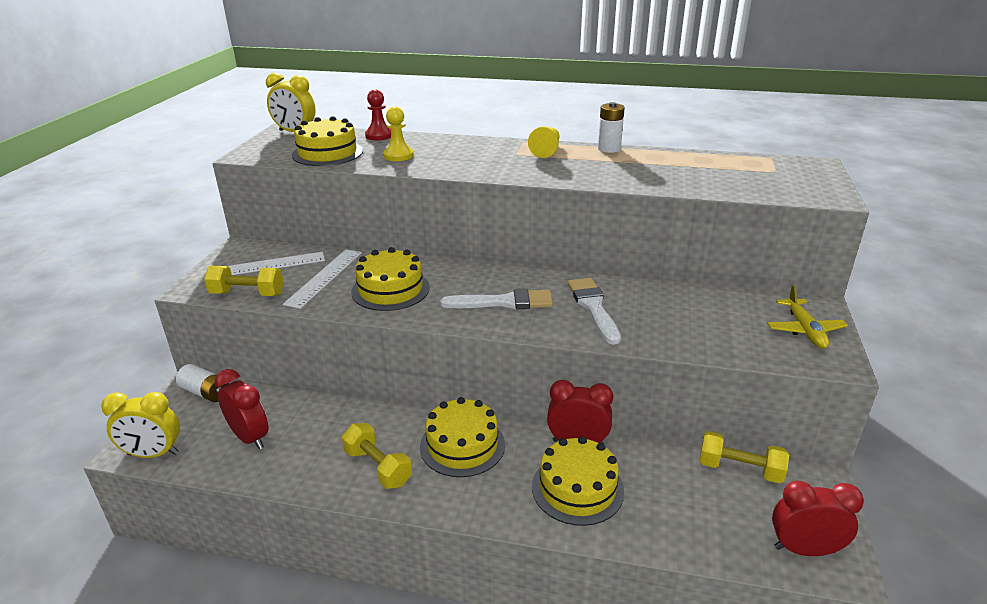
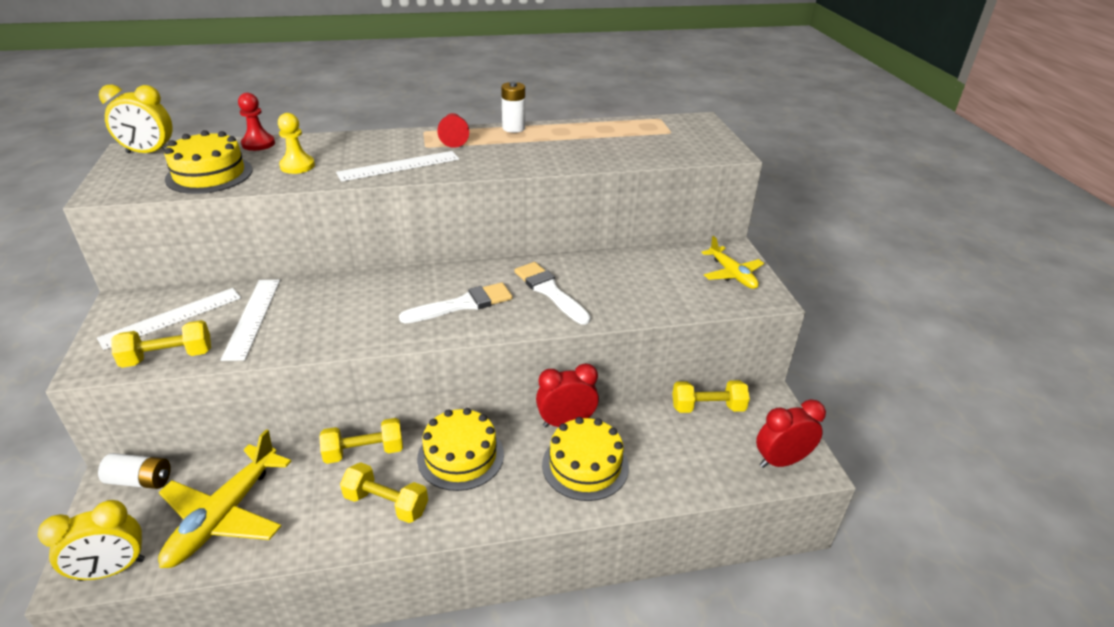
camera: 25 degrees left, 5 degrees up
red clock [215,369,269,449] -> yellow plane [158,429,292,568]
yellow cake [351,247,430,311] -> none
yellow pawn [528,127,559,158] -> red pawn [437,113,469,148]
none -> yellow dumbbell [319,418,403,464]
none -> white ruler [336,151,459,182]

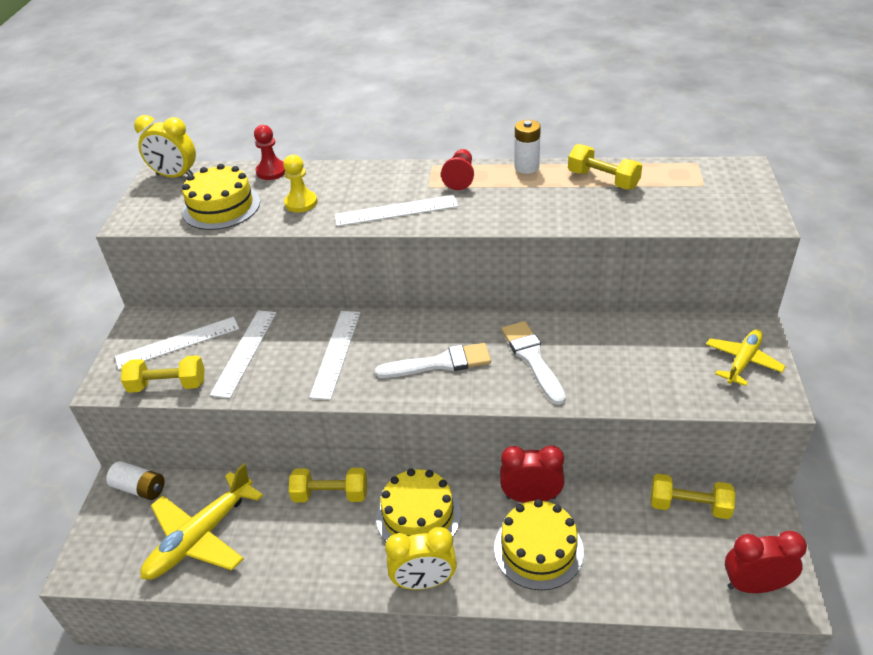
camera: 20 degrees right, 5 degrees up
yellow clock [38,500,145,581] -> yellow clock moved to [385,527,457,590]
yellow dumbbell [340,462,428,523] -> yellow dumbbell moved to [568,144,642,190]
yellow plane [701,236,764,289] -> yellow plane turned 135 degrees counterclockwise [706,329,786,386]
none -> white ruler [309,311,360,400]

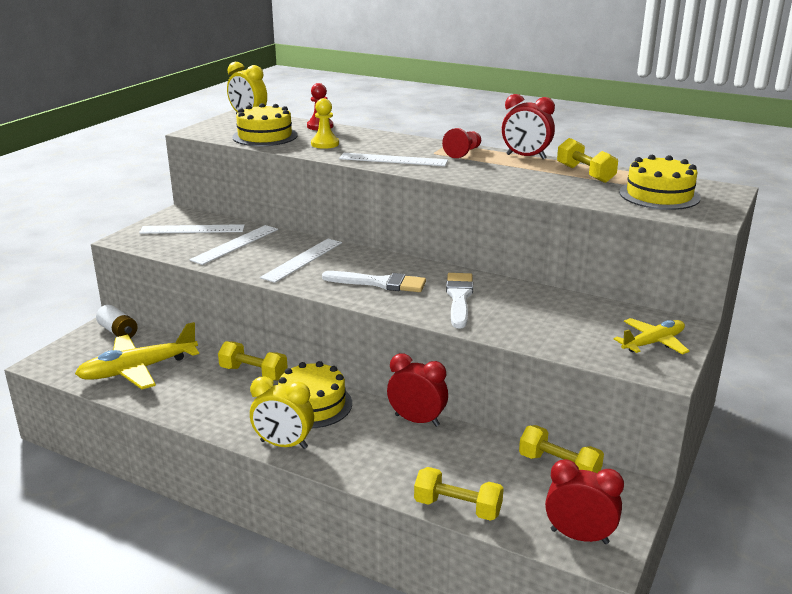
camera: 20 degrees right, 15 degrees down
yellow dumbbell [121,355,204,393] -> yellow dumbbell moved to [414,467,504,521]
yellow cake [494,499,584,590] -> yellow cake moved to [619,155,701,210]
white battery [515,120,541,174] -> red clock [502,94,555,159]

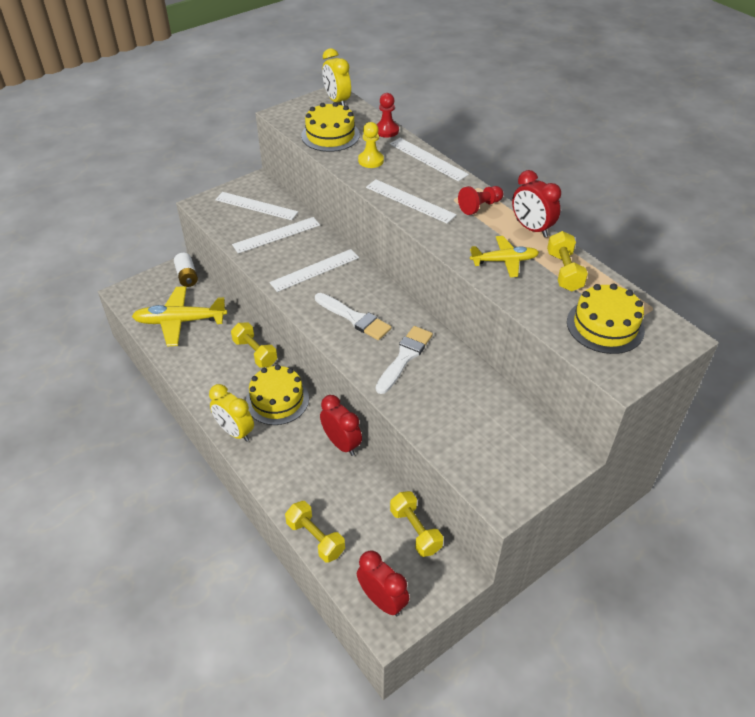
camera: 25 degrees right, 20 degrees up
yellow plane [614,318,689,355] -> yellow plane moved to [470,236,539,277]
none -> white ruler [390,138,469,181]

